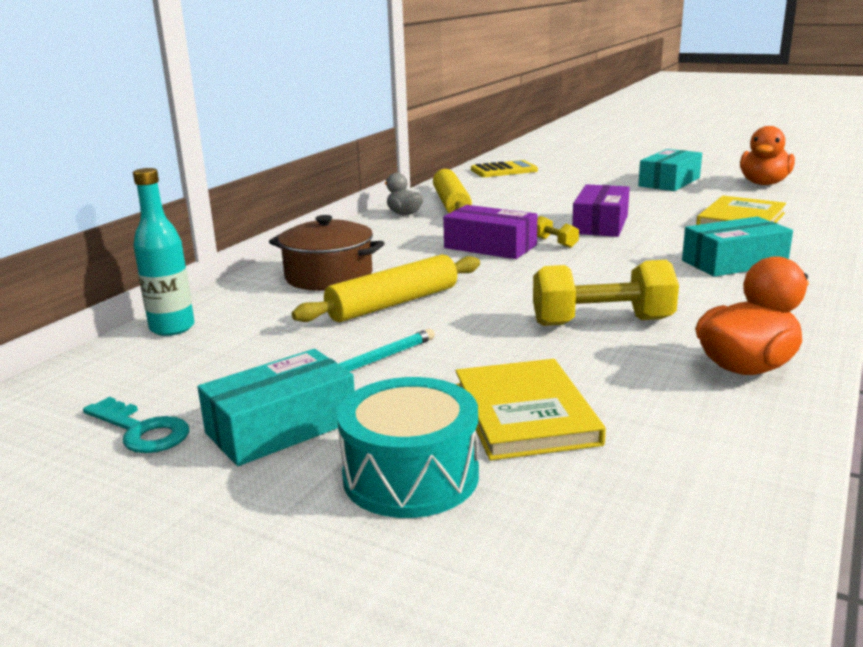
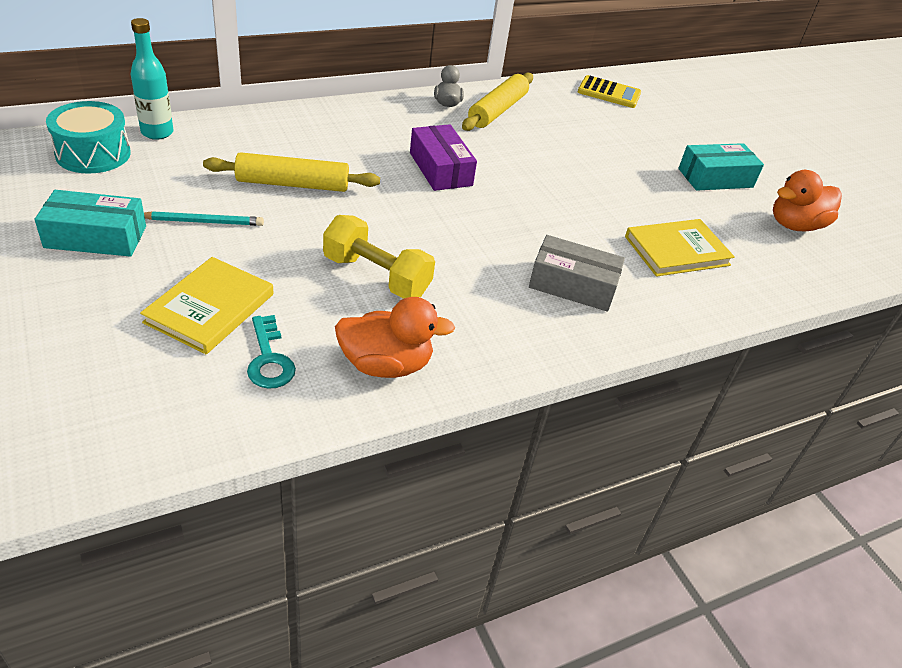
camera: 30 degrees right, 20 degrees up
turquoise key [83,397,189,453] -> turquoise key moved to [247,315,296,389]
brown pot [269,215,385,291] -> none
turquoise drum [337,377,479,518] -> turquoise drum moved to [46,101,131,174]
yellow dumbbell [537,216,579,248] -> none
purple box [572,184,630,237] -> none
turquoise box [682,216,793,277] -> grey box [529,235,625,312]

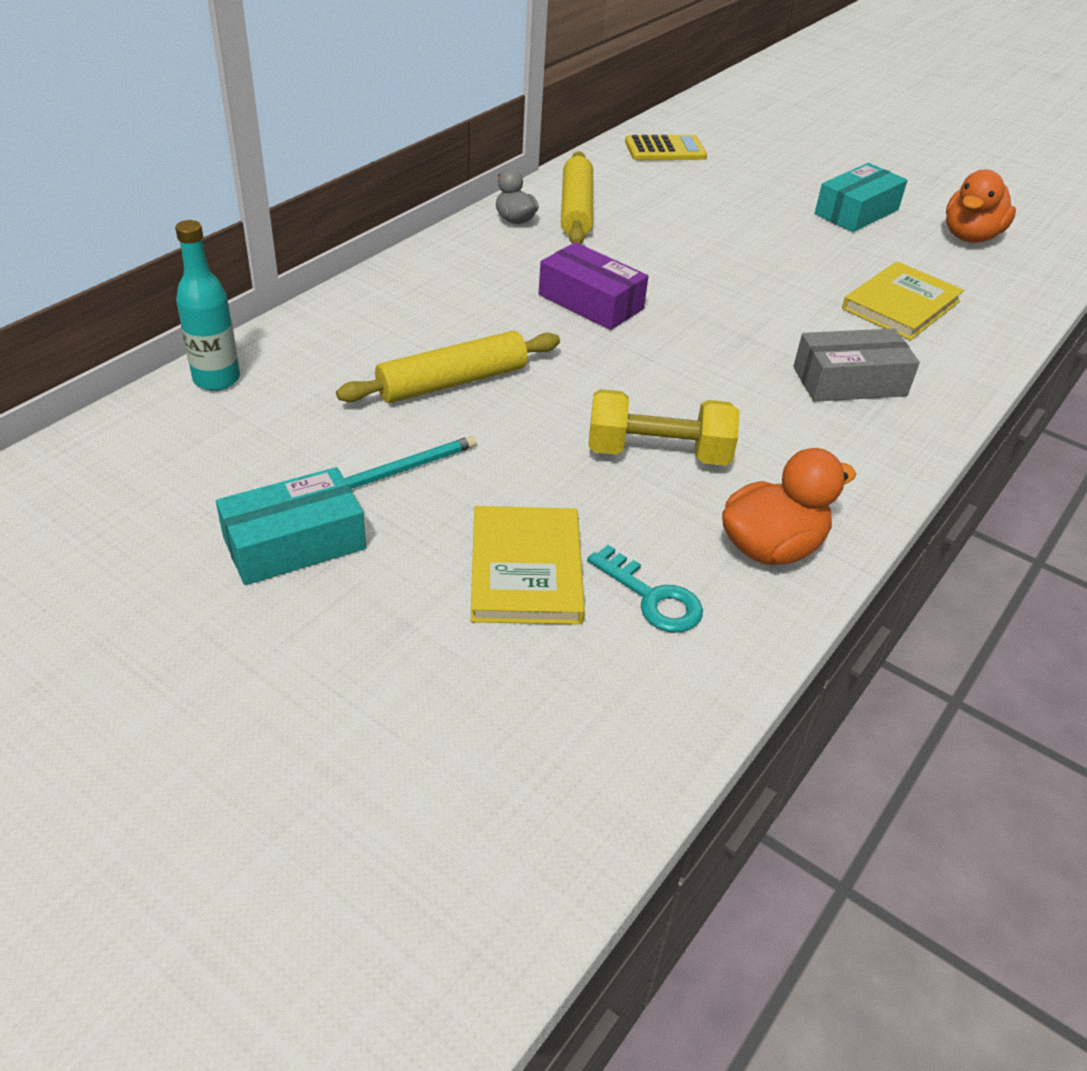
camera: 25 degrees left, 0 degrees up
turquoise drum [46,101,131,174] -> none

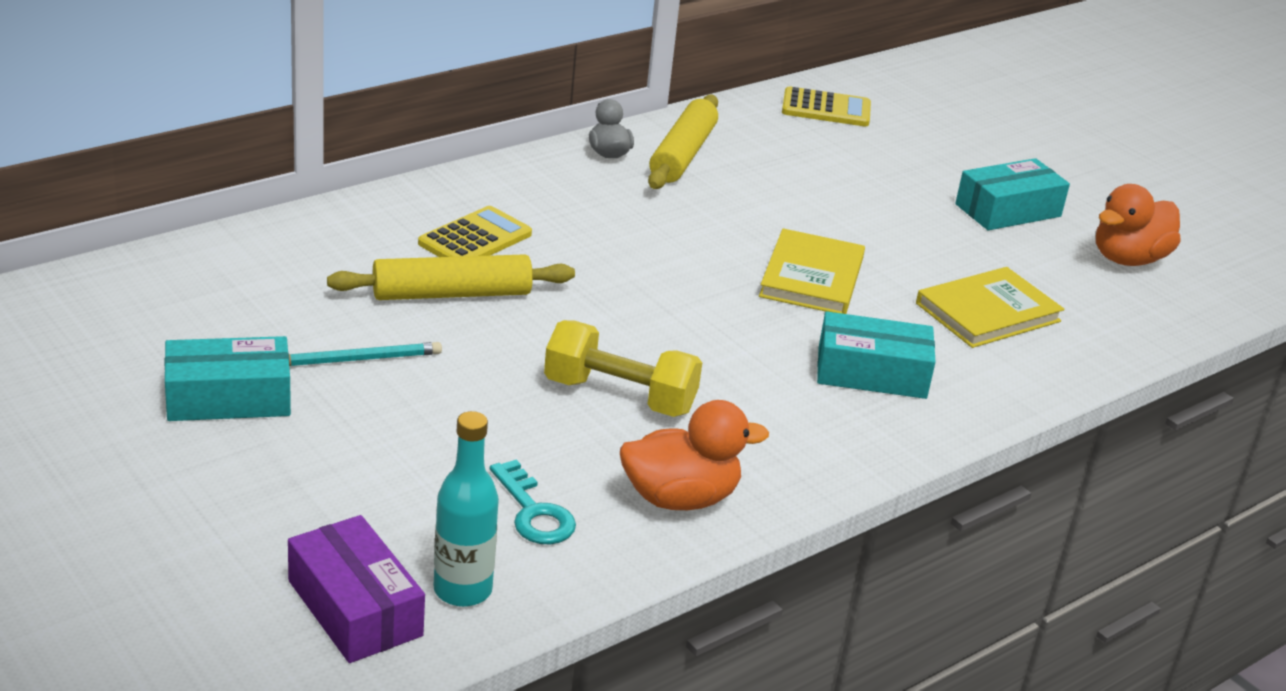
camera: 15 degrees right, 10 degrees down
turquoise bottle [175,220,240,391] -> turquoise bottle moved to [433,411,499,607]
yellow book [471,506,585,625] -> yellow book moved to [759,228,865,314]
purple box [539,242,649,330] -> purple box moved to [288,515,425,663]
grey box [793,329,920,402] -> turquoise box [817,311,936,399]
none -> yellow calculator [418,206,532,257]

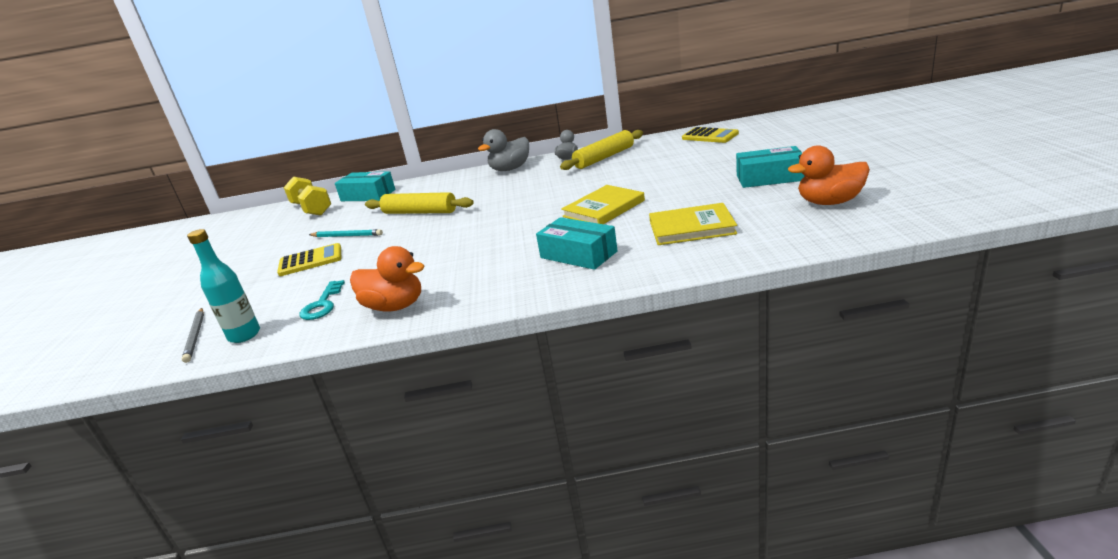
camera: 40 degrees right, 5 degrees down
turquoise box [164,336,291,421] -> turquoise box moved to [335,171,395,201]
purple box [288,515,425,663] -> grey pencil [182,308,204,363]
yellow calculator [418,206,532,257] -> yellow calculator moved to [277,243,341,276]
yellow dumbbell [544,320,702,417] -> yellow dumbbell moved to [283,176,331,215]
none -> grey duck [478,129,529,171]

